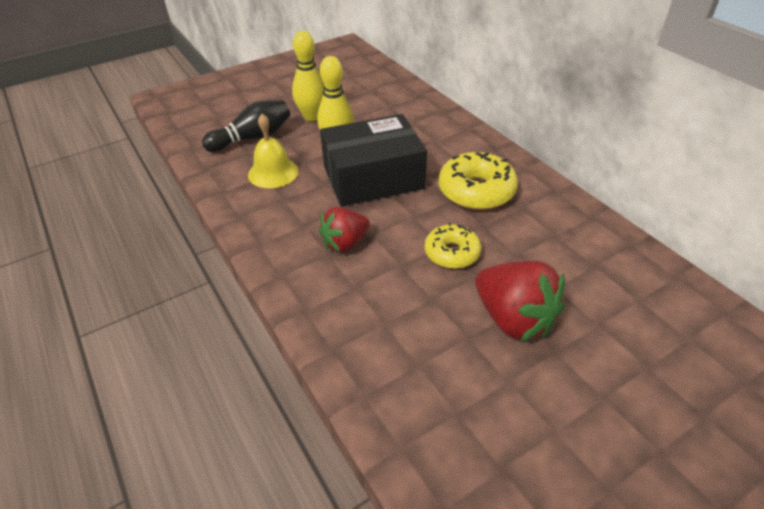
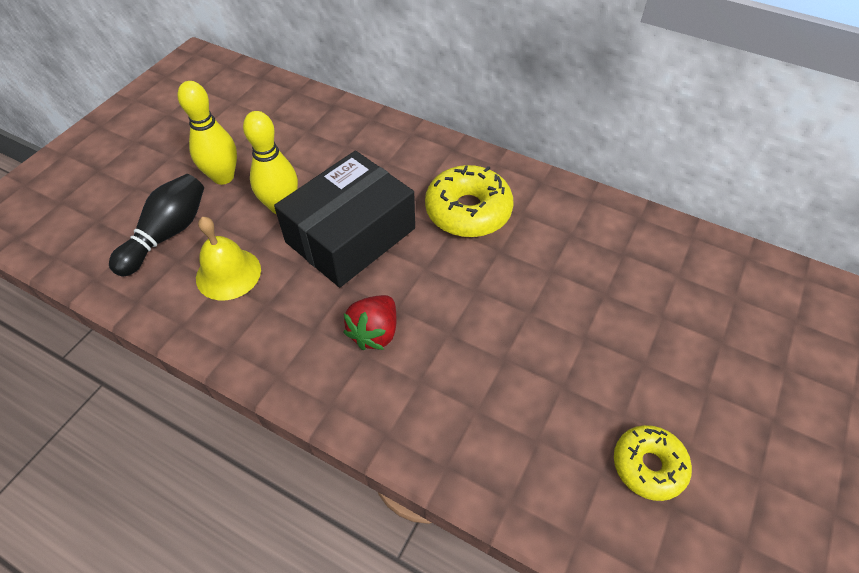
camera: 30 degrees left, 10 degrees up
yellow donut [425,223,481,269] -> yellow donut moved to [614,425,692,501]
red strawberry [475,261,565,342] -> none

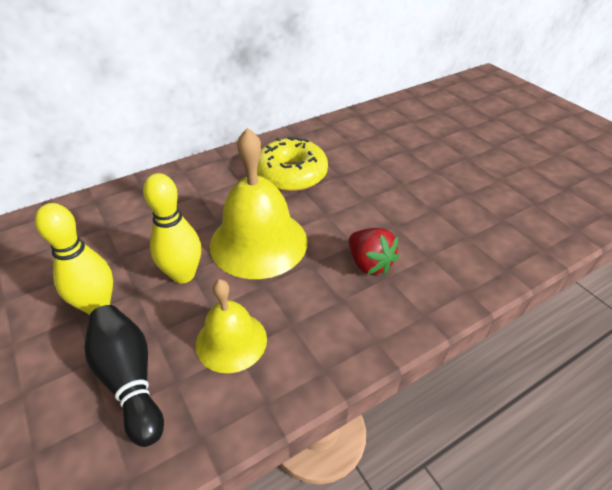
camera: 60 degrees left, 10 degrees down
black box [274,151,415,288] -> yellow bell [210,128,307,279]
yellow donut [614,425,692,501] -> none

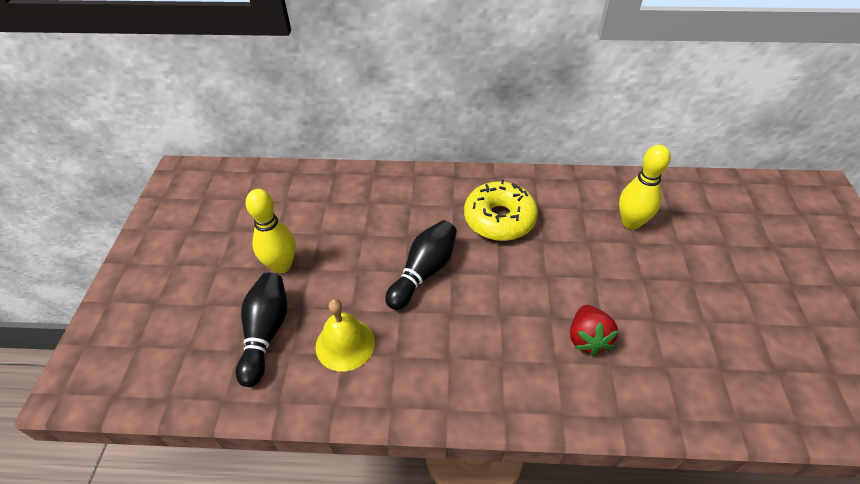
camera: 35 degrees right, 5 degrees up
yellow bowling pin [143,173,201,284] -> yellow bowling pin moved to [619,145,671,230]
yellow bell [210,128,307,279] -> black bowling pin [385,220,457,310]
red strawberry [349,228,399,275] -> red strawberry moved to [570,305,619,356]

